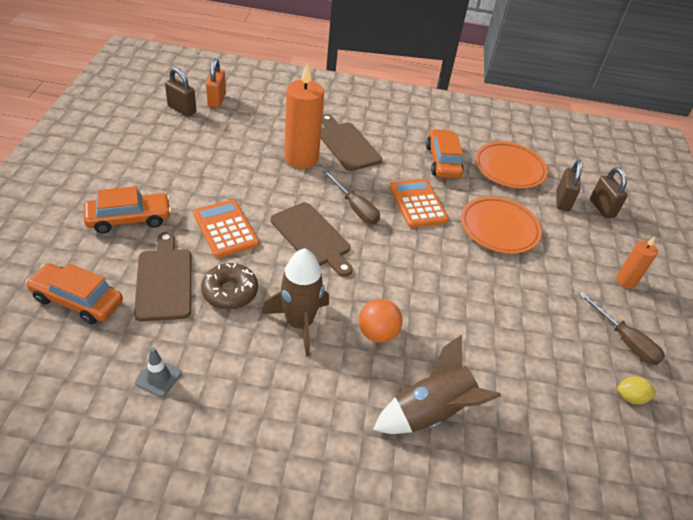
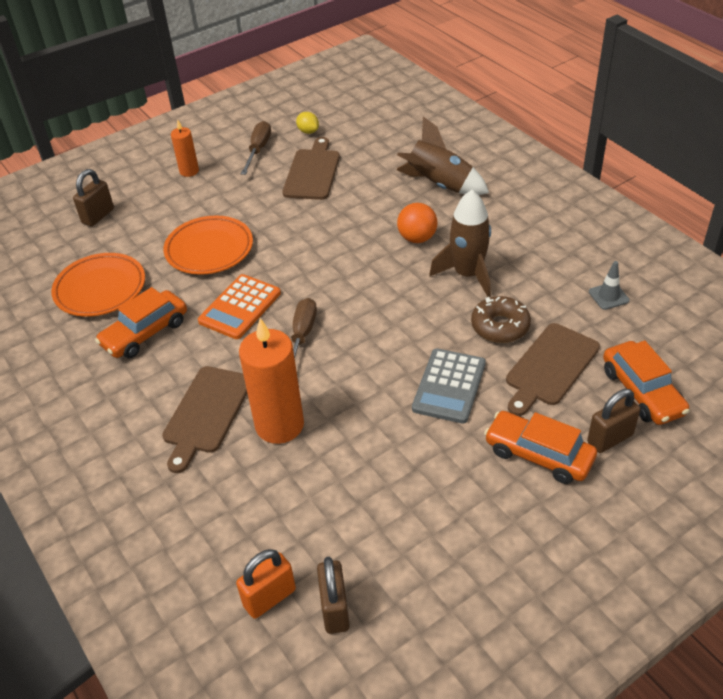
camera: 125 degrees left, 0 degrees up
orange calculator [193,200,259,258] -> grey calculator [412,348,486,424]
brown cutting board [271,202,353,277] -> brown cutting board moved to [282,137,340,200]
brown padlock [557,160,583,211] -> brown padlock moved to [587,389,640,453]

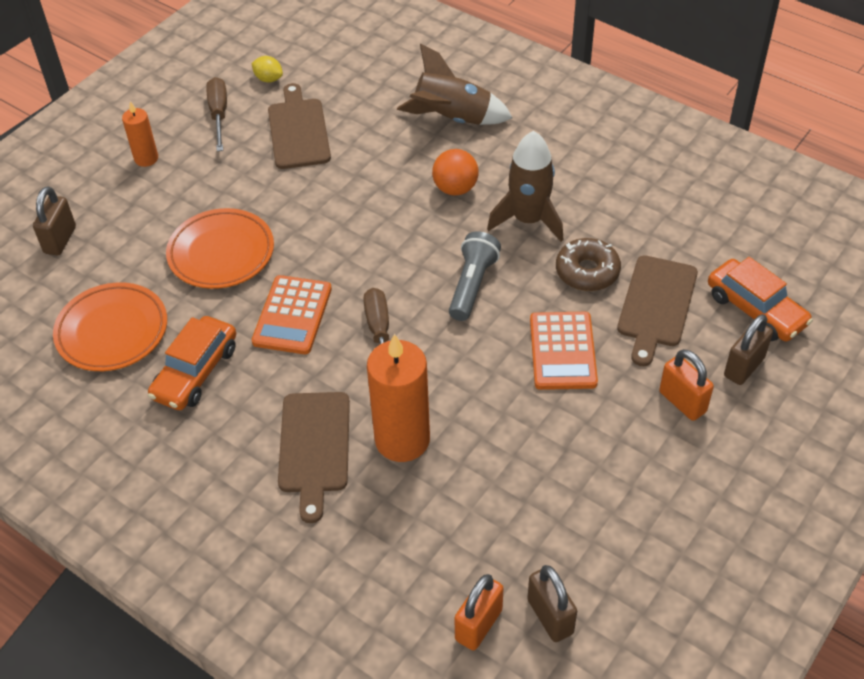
camera: 20 degrees left, 5 degrees up
grey calculator [412,348,486,424] -> orange calculator [530,312,598,390]
orange car [484,411,597,484] -> orange padlock [659,349,714,421]
grey traffic cone [589,261,630,310] -> none
none -> grey flashlight [449,231,501,321]

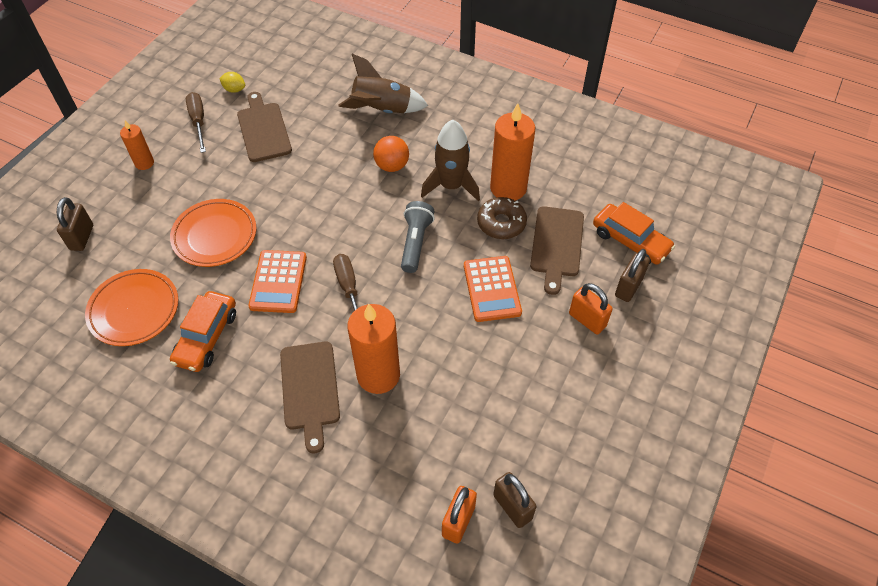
camera: 10 degrees left, 5 degrees up
none -> orange candle [490,103,535,201]

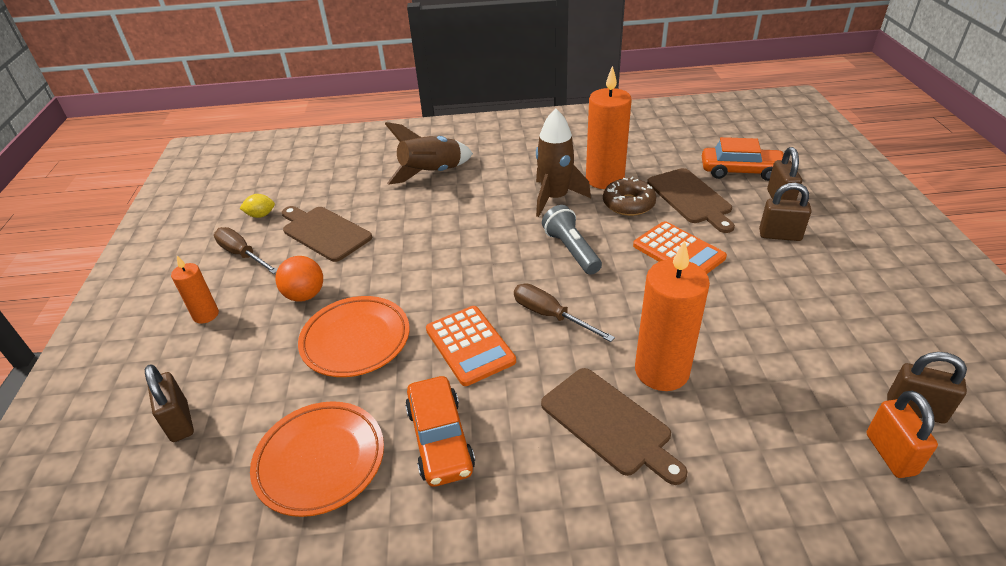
camera: 30 degrees left, 15 degrees down
orange ball [373,136,409,172] -> orange ball moved to [275,256,323,302]
orange padlock [569,283,613,334] -> brown padlock [759,183,811,241]

